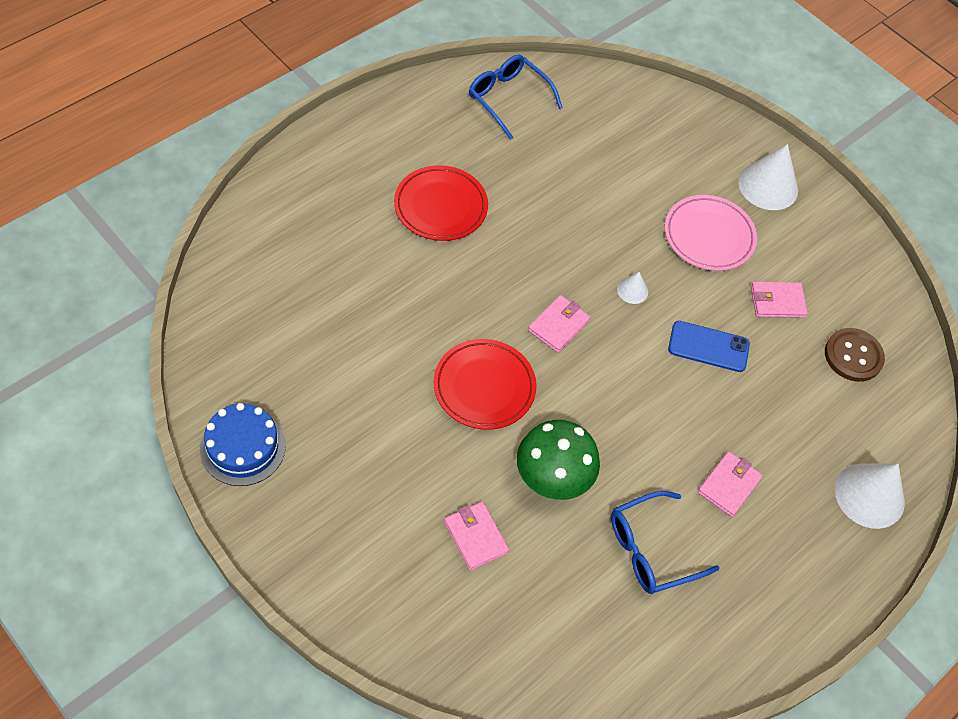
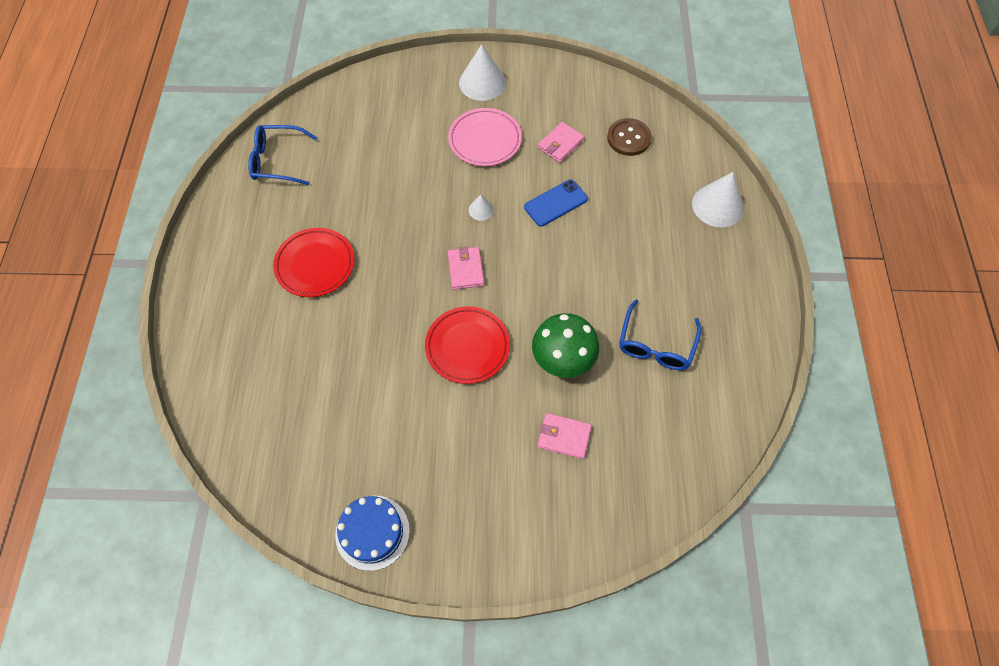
camera: 40 degrees left, 5 degrees up
pink wallet [698,451,763,517] -> none

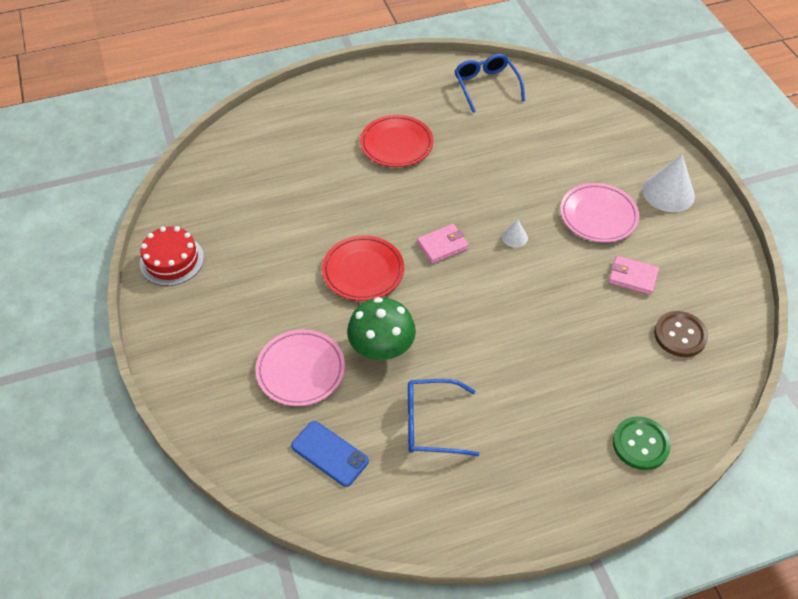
camera: 70 degrees right, 10 degrees down
blue cake [335,496,410,571] -> red cake [140,226,204,286]
blue phone [524,179,588,227] -> blue phone moved to [291,421,369,487]
pink wallet [537,413,592,459] -> pink plate [256,329,345,406]
white cone [692,172,744,227] -> green button [613,416,671,470]

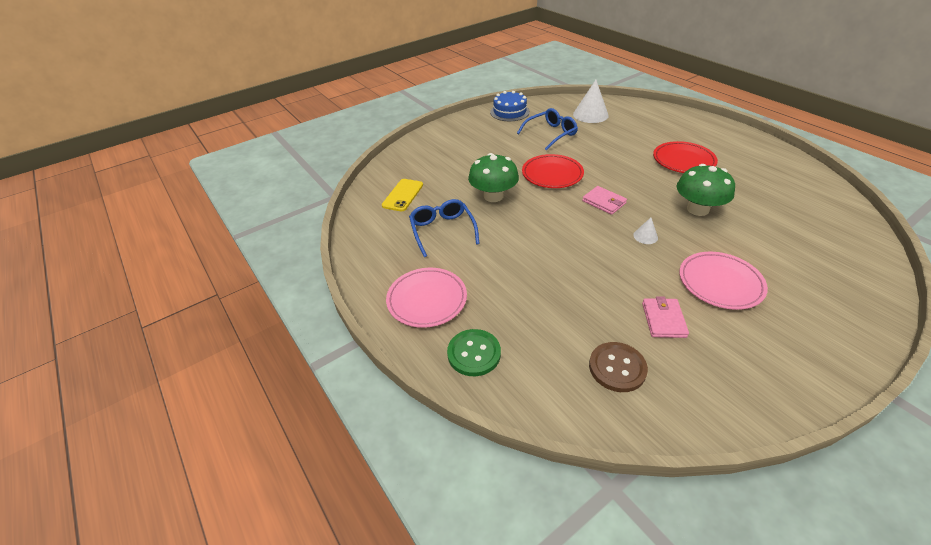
camera: 75 degrees right, 10 degrees down
red cake [140,226,204,286] -> blue cake [490,91,530,121]
pink plate [256,329,345,406] -> pink plate moved to [386,268,467,328]
blue phone [291,421,369,487] -> yellow phone [382,179,423,211]
blue glasses [455,54,525,113] -> blue glasses moved to [517,108,578,151]
white cone [642,154,695,212] -> white cone moved to [573,80,609,123]
none -> green mushroom [677,164,735,216]

